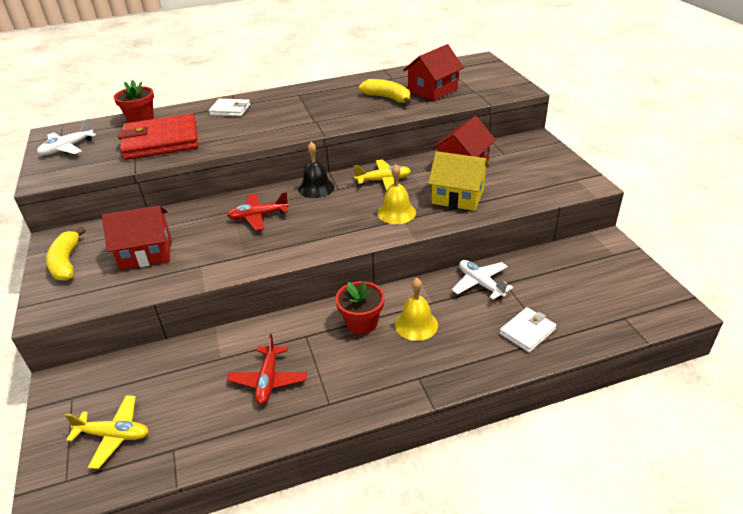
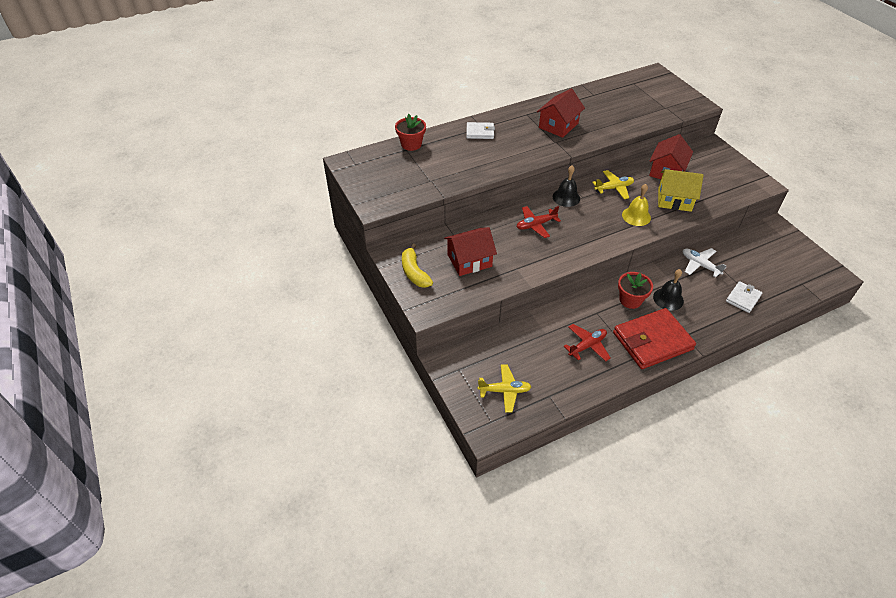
camera: 10 degrees left, 10 degrees up
white plane [37,119,96,155] -> none
red wallet [118,113,198,160] -> red wallet moved to [613,308,696,369]
red plane [227,334,307,405] -> red plane turned 120 degrees counterclockwise [563,324,611,361]
yellow banana [359,79,411,104] -> none
yellow bell [395,278,438,341] -> black bell [653,269,684,311]
red house [403,44,464,101] -> red house moved to [537,88,585,138]

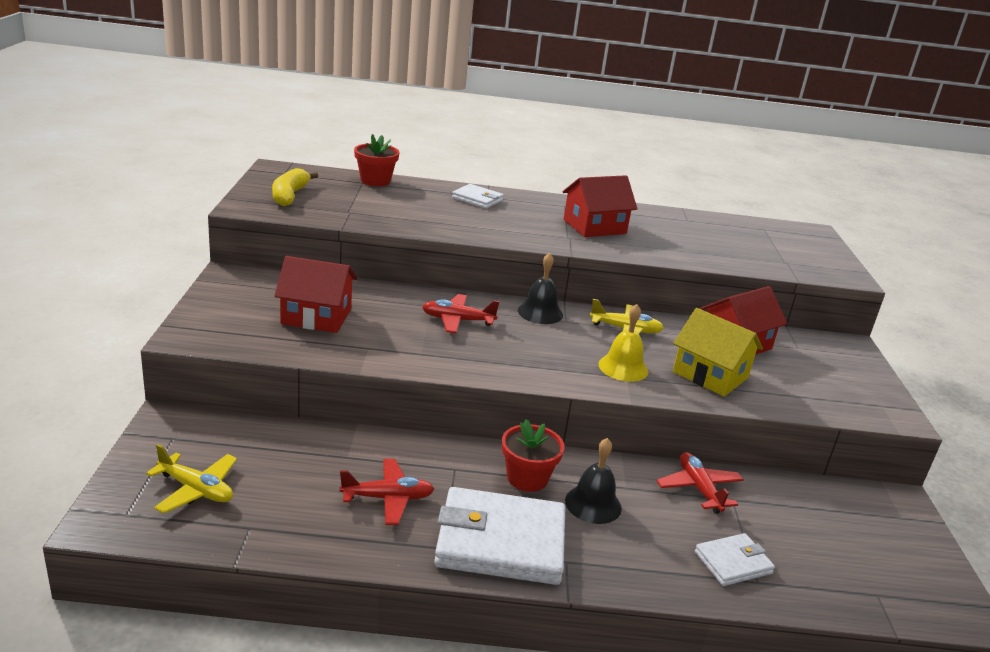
camera: 25 degrees right, 20 degrees down
yellow banana [402,244,433,288] -> yellow banana moved to [272,168,318,206]
red wallet [613,308,696,369] -> white wallet [434,487,565,585]
white plane [683,248,726,277] -> red plane [657,452,744,514]

